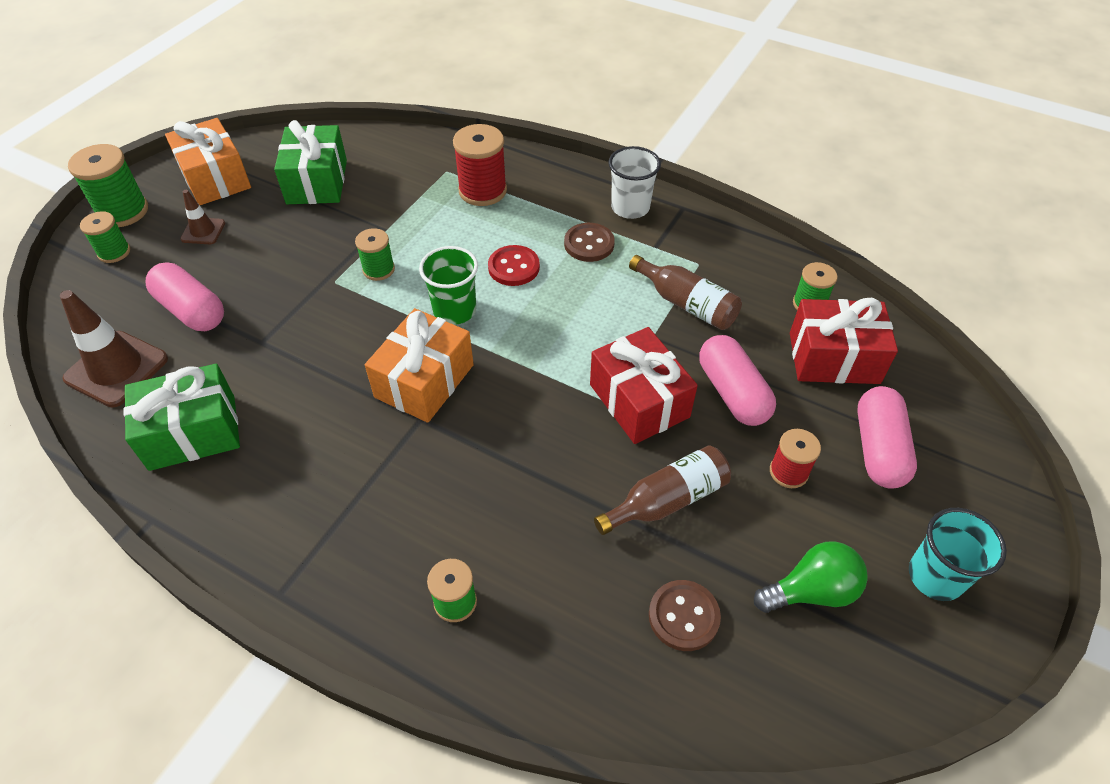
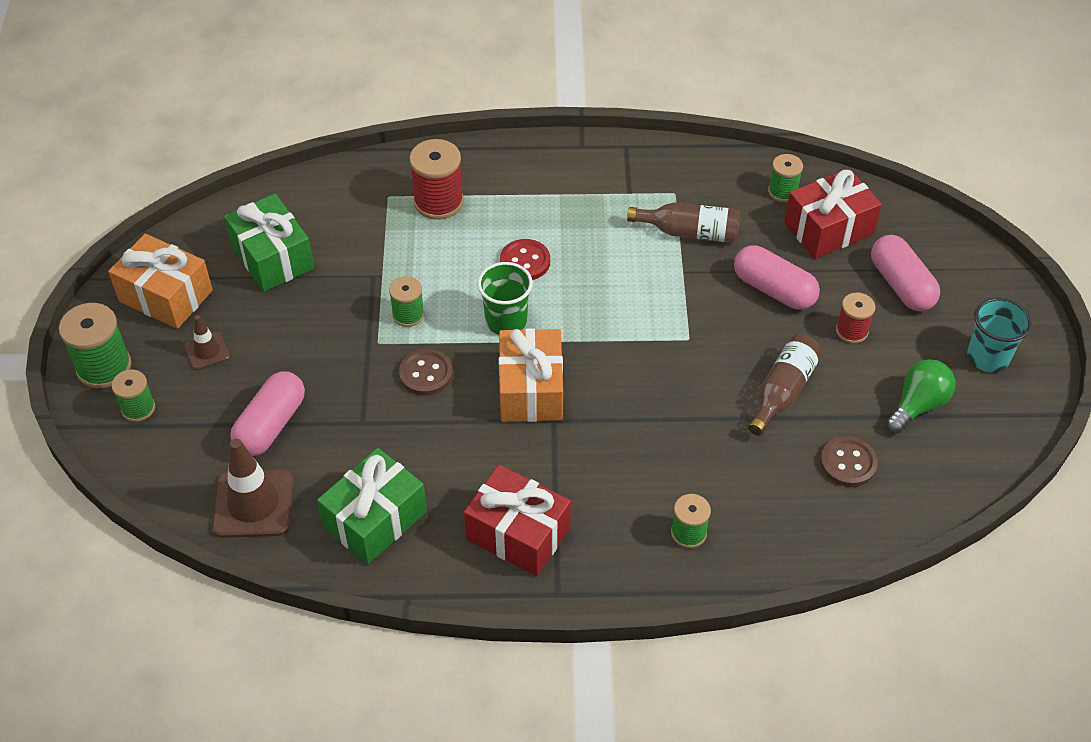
camera: 30 degrees left, 0 degrees up
pink capsule [146,263,224,331] -> pink capsule turned 75 degrees counterclockwise [230,371,305,456]
brown button [564,223,615,262] -> brown button moved to [399,349,453,396]
red gift [590,327,698,444] -> red gift moved to [464,465,571,576]
white cup [609,146,661,219] -> none

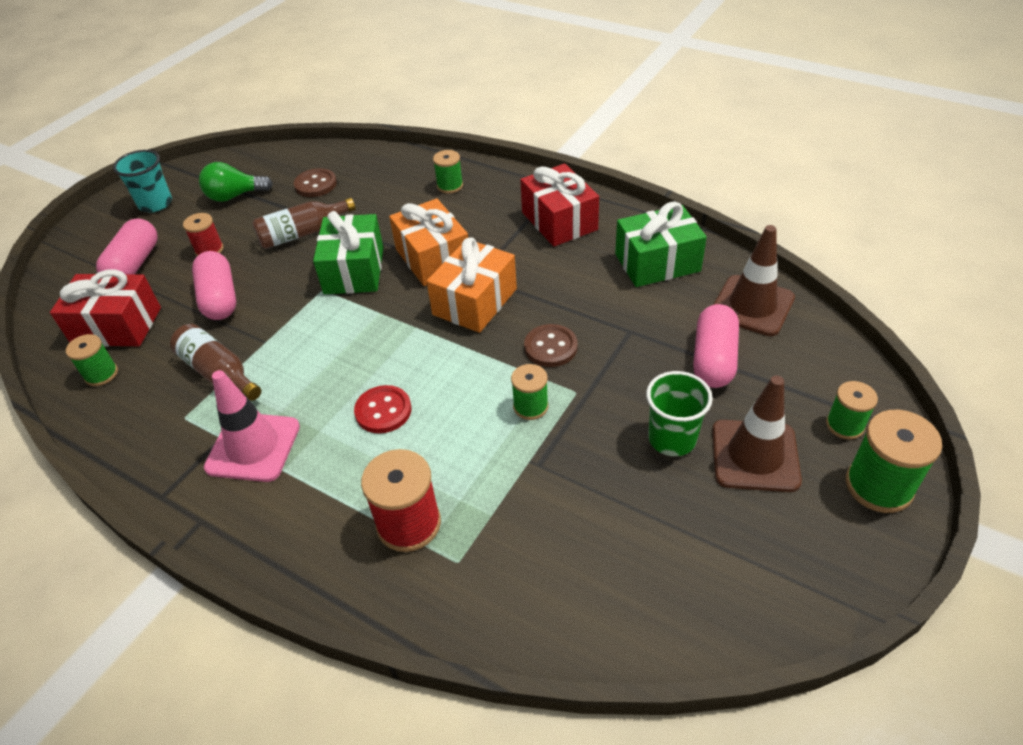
camera: 145 degrees left, 5 degrees down
orange gift [108,234,213,329] -> orange gift moved to [389,198,468,286]
brown traffic cone [184,315,230,370] -> brown traffic cone [712,375,802,492], size x1.85
green gift [224,194,314,292] -> green gift moved to [313,211,384,294]
pink capsule [230,371,305,456] -> pink capsule turned 45 degrees counterclockwise [693,304,739,388]
green cup [477,262,533,335] -> green cup moved to [646,371,713,456]
none -> pink traffic cone [204,370,300,482]

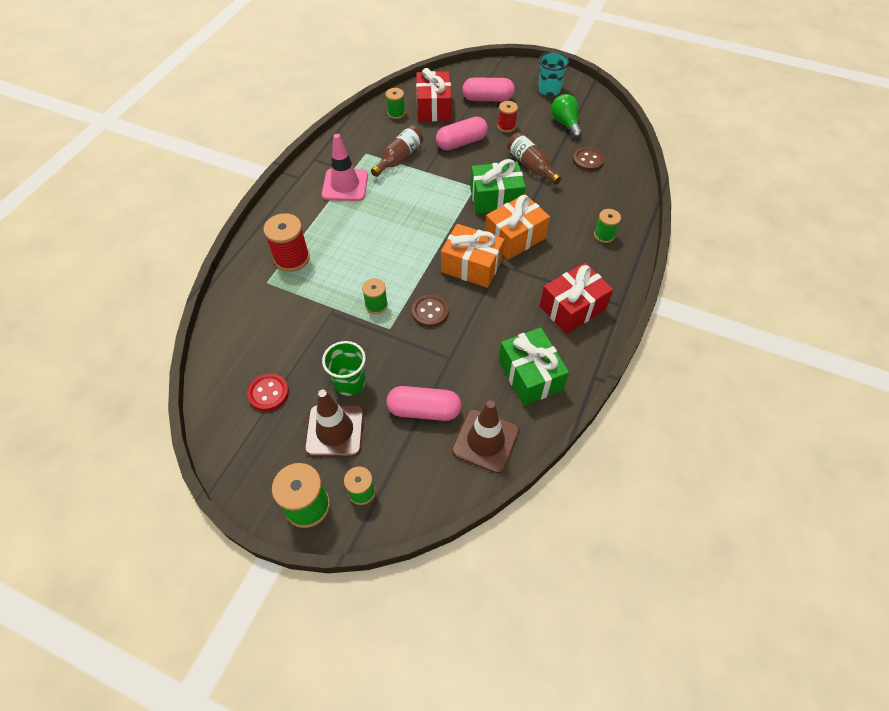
camera: 80 degrees right, 10 degrees up
red button [354,385,411,433] -> red button moved to [247,374,289,411]

